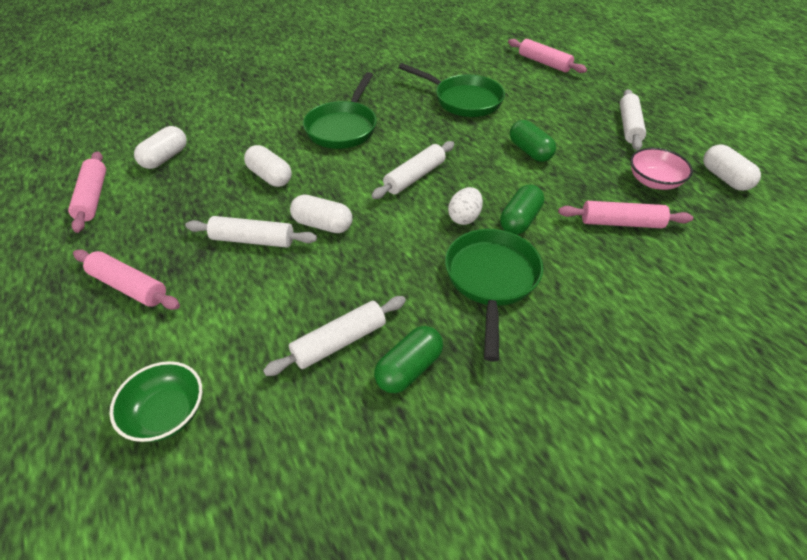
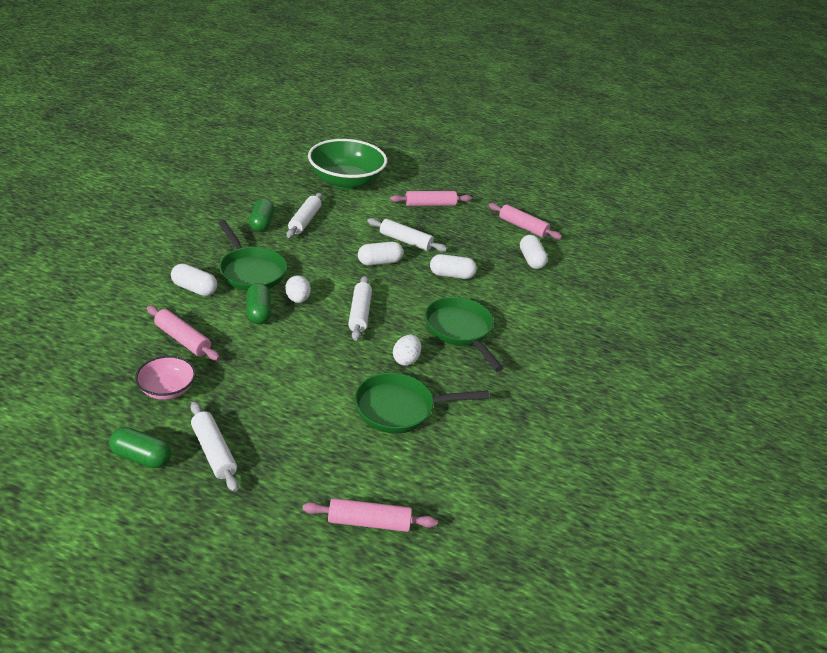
camera: 135 degrees right, 10 degrees down
green bowl [110,361,202,442] -> green bowl [308,139,387,190], size x1.97
white rolling pin [185,216,317,248] -> white rolling pin turned 60 degrees clockwise [367,218,447,252]
green capsule [510,120,556,162] -> green capsule moved to [109,427,171,468]
pink rolling pin [558,201,693,228] -> pink rolling pin turned 75 degrees clockwise [147,306,220,361]
white capsule [703,144,761,191] -> white capsule moved to [171,264,217,296]
none -> white egg [393,335,421,366]

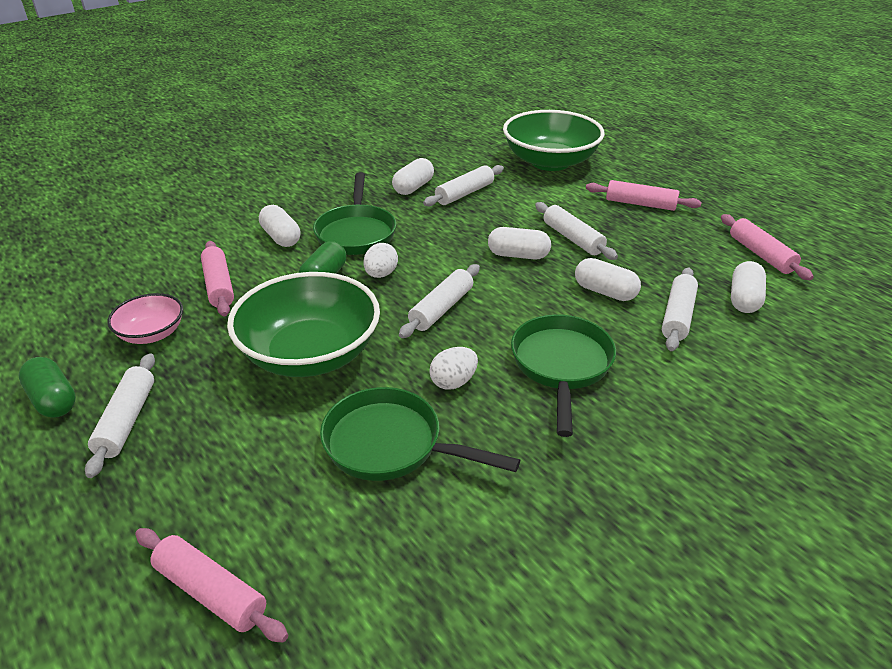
camera: 35 degrees right, 0 degrees up
green capsule [249,199,274,232] -> white capsule [392,158,434,195]
none -> green bowl [227,272,380,377]
none -> white rolling pin [662,267,698,351]

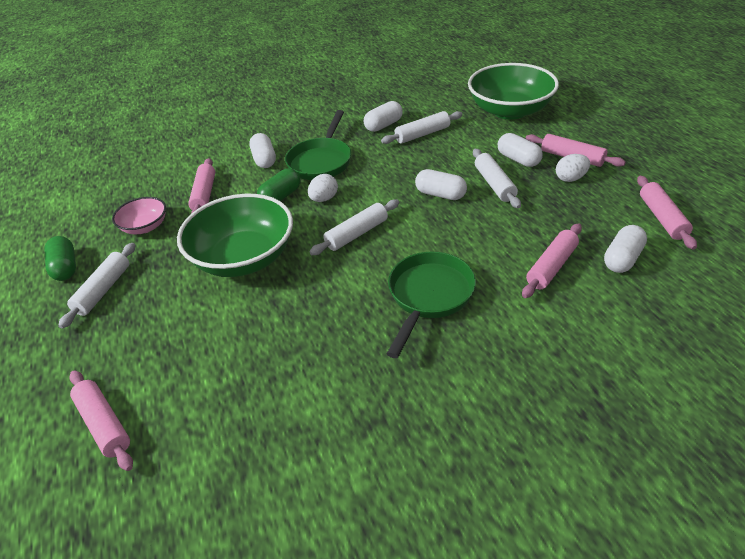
camera: 20 degrees right, 5 degrees up
green pan [320,387,520,481] -> none
white egg [429,347,478,390] -> white egg moved to [556,154,590,182]
white capsule [575,258,641,301] -> white capsule moved to [498,133,543,167]
white rolling pin [662,267,698,351] -> pink rolling pin [522,223,582,298]

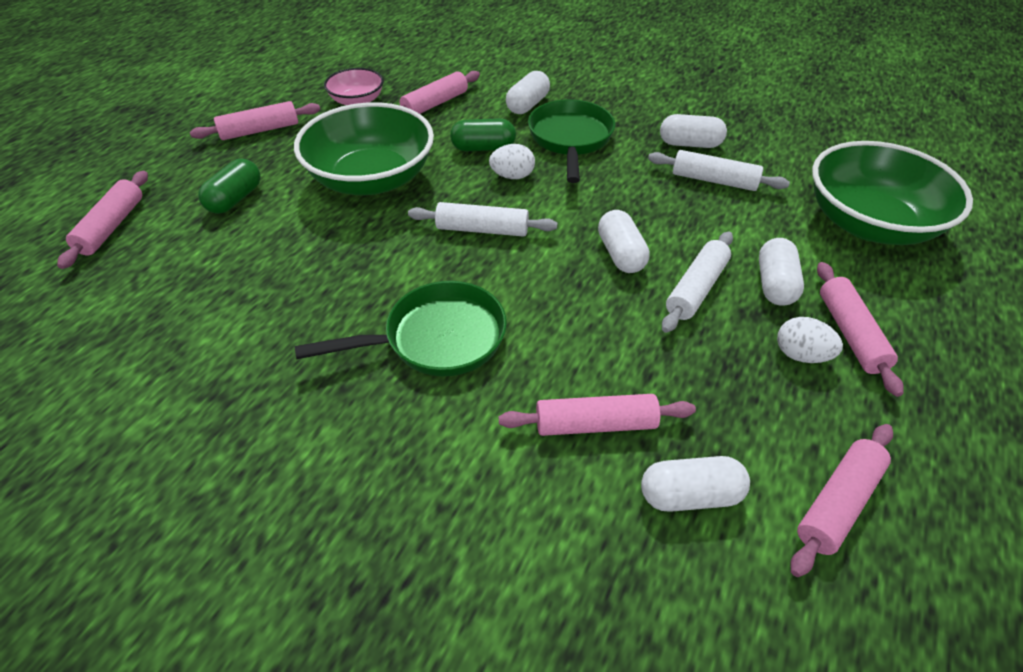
camera: 45 degrees right, 5 degrees up
green capsule [44,236,76,281] -> green capsule moved to [198,159,261,214]
white rolling pin [58,243,136,329] -> pink rolling pin [190,101,320,140]
green pan [285,110,351,180] -> green pan turned 120 degrees clockwise [528,99,615,183]

